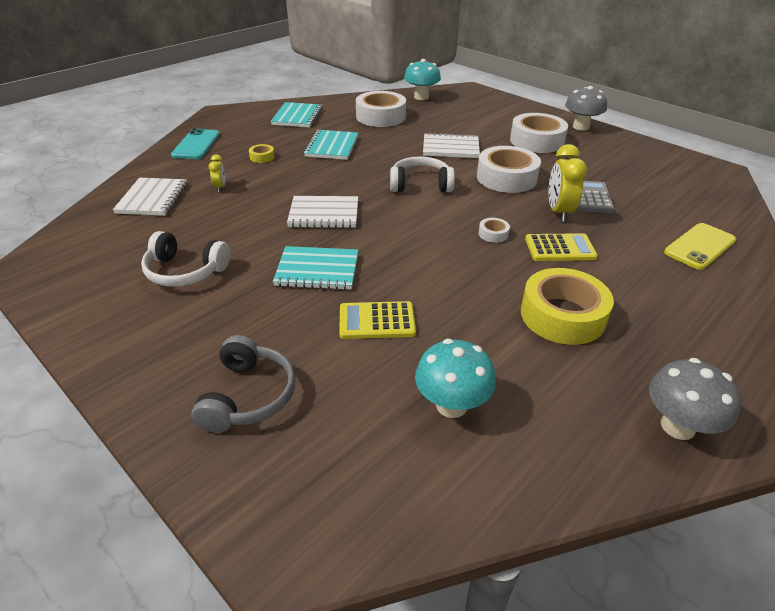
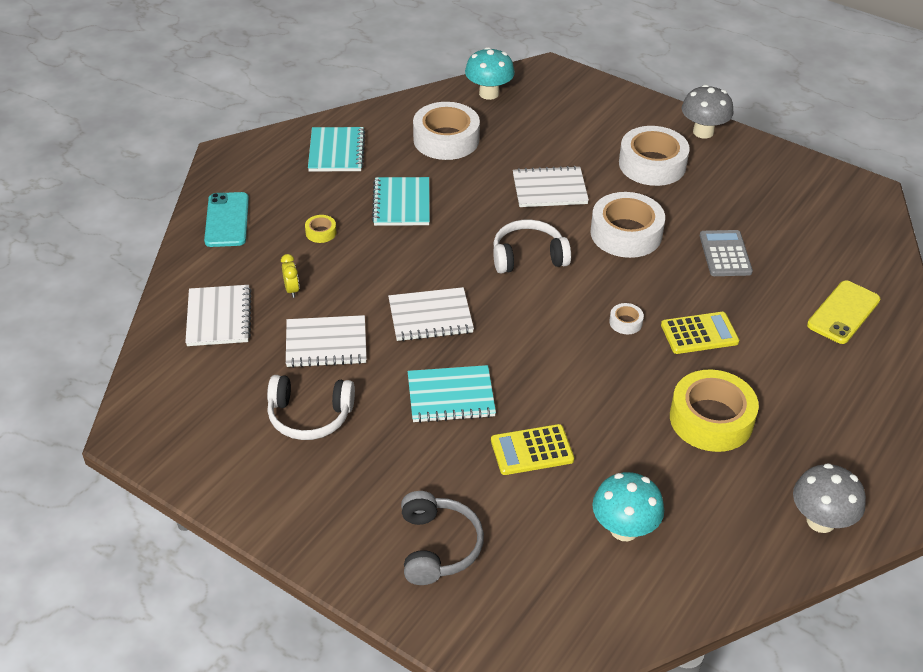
camera: 10 degrees left, 5 degrees up
yellow clock [549,144,587,222] -> none
none -> white notebook [286,315,367,368]

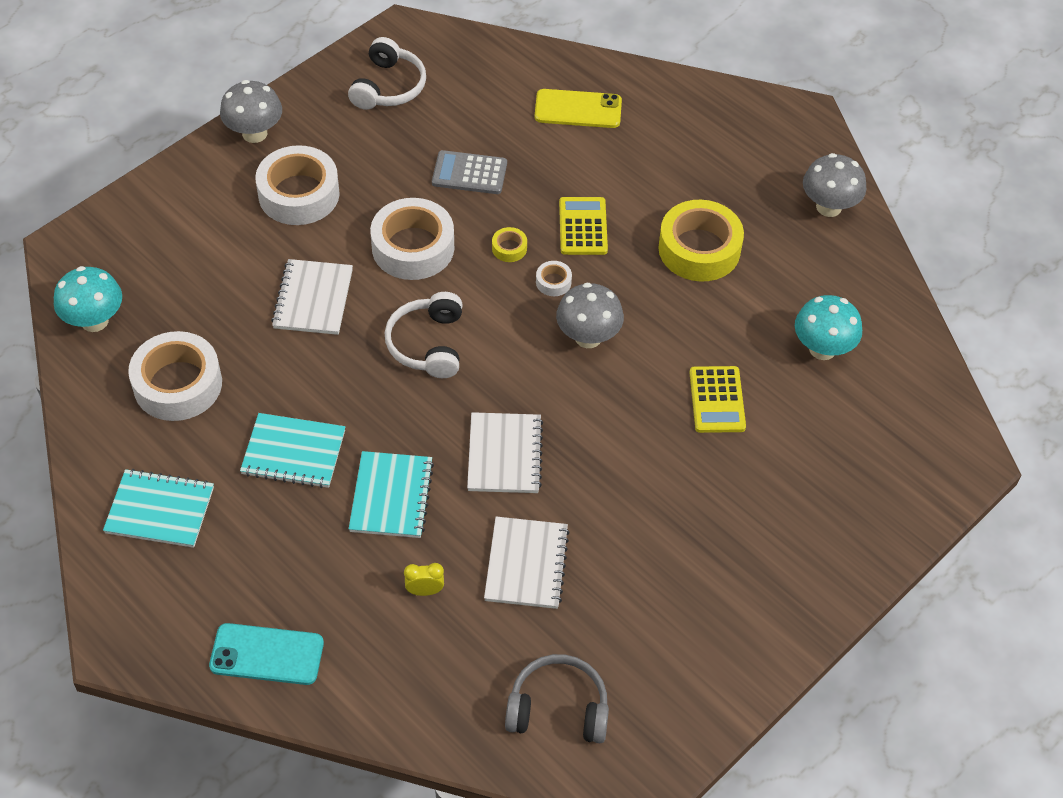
camera: 80 degrees left, 10 degrees up
white notebook [185,285,252,346] -> none
white headphones [267,375,355,440] -> white headphones moved to [348,37,426,110]
yellow tape [305,215,337,243] -> yellow tape moved to [492,227,527,262]
grey headphones [401,491,484,585] -> grey headphones moved to [505,654,609,743]
turquoise notebook [408,365,496,423] -> turquoise notebook moved to [349,451,434,538]
yellow phone [807,281,880,344] -> yellow phone turned 45 degrees counterclockwise [535,89,622,128]
none -> grey mushroom [556,283,624,348]

